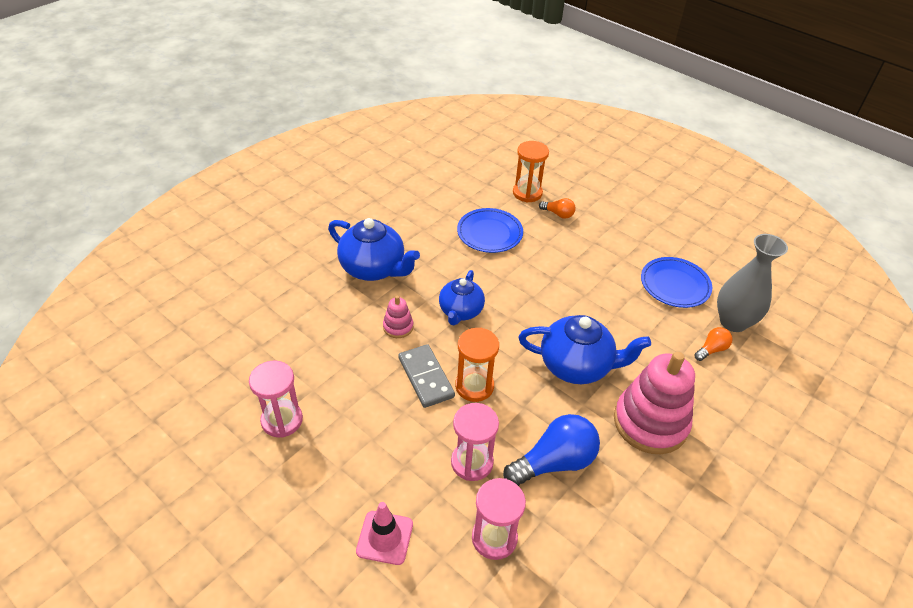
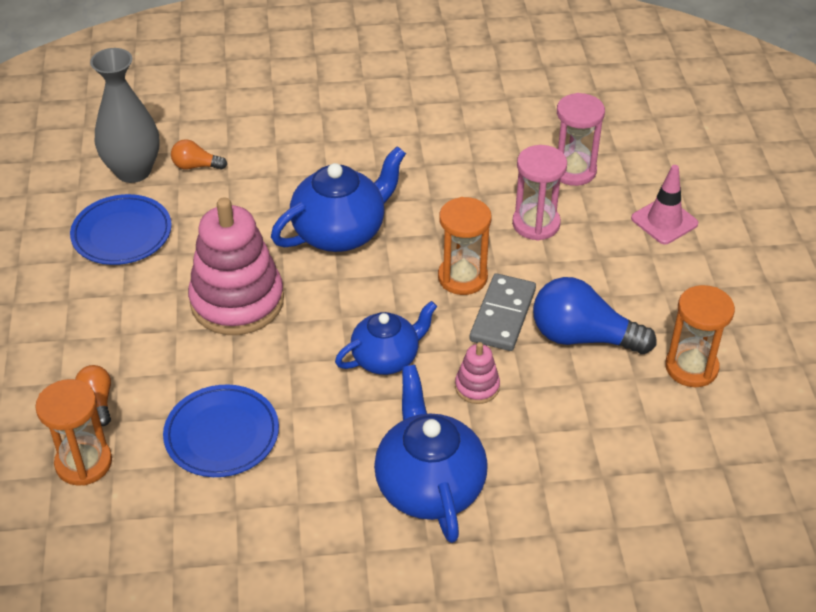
camera: 135 degrees left, 0 degrees up
pink hourglass [249,361,303,438] -> orange hourglass [665,285,735,387]
blue light bulb [503,414,600,486] -> blue light bulb moved to [533,277,656,354]
blue teapot [518,315,651,384] -> blue teapot turned 90 degrees clockwise [271,146,406,252]
pink stacking toy [614,352,695,454] -> pink stacking toy moved to [188,197,284,335]

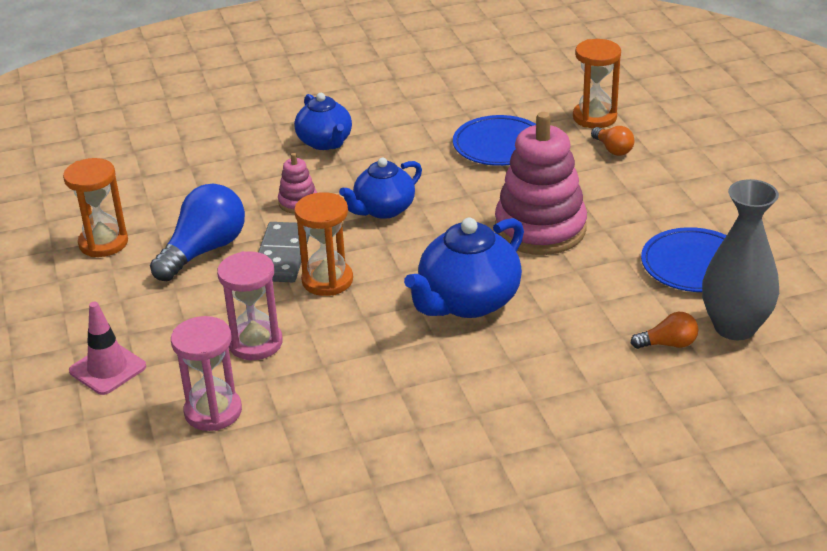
camera: 170 degrees right, 10 degrees down
blue teapot [374,365,488,543] -> blue teapot [295,93,352,150], size x0.66
blue light bulb [533,277,656,354] -> blue light bulb turned 60 degrees counterclockwise [150,184,245,281]

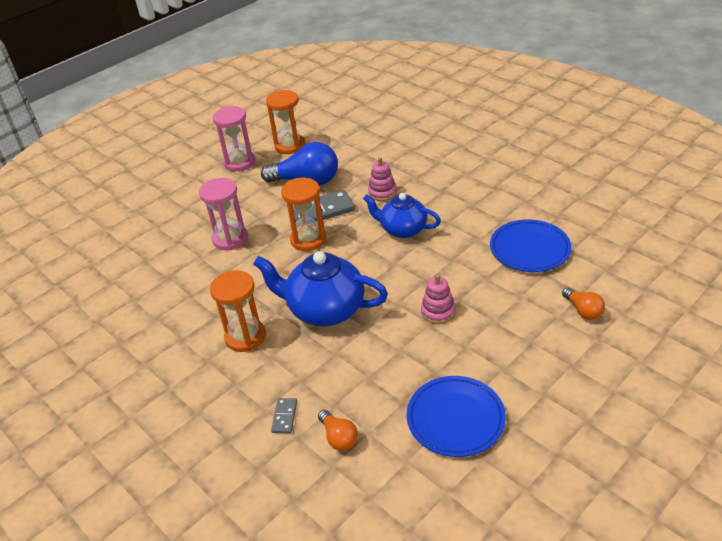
camera: 65 degrees right, 5 degrees up
pink traffic cone [69,302,146,395] -> none
pink hourglass [171,316,242,431] -> pink hourglass moved to [213,106,255,171]
blue teapot [295,93,352,150] -> none
pink stacking toy [495,112,587,255] -> pink stacking toy [421,274,455,324], size x0.45
orange hourglass [573,39,621,128] -> orange hourglass moved to [210,270,266,352]
orange light bulb [591,126,634,156] -> orange light bulb turned 60 degrees counterclockwise [562,287,605,320]
grey vase [702,179,779,340] -> none
none -> grey domino [271,398,297,434]

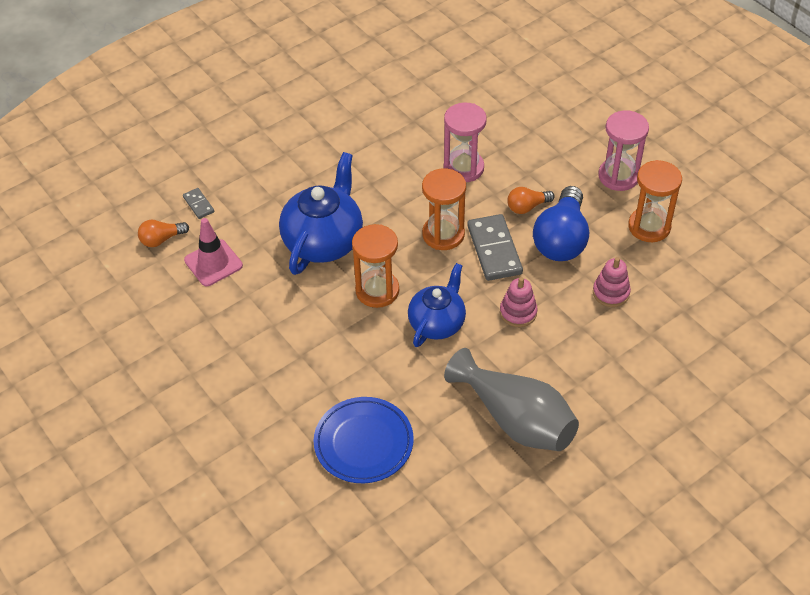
camera: 95 degrees right, 10 degrees up
orange hourglass [210,270,266,352] -> orange hourglass moved to [352,224,399,308]
grey domino [271,398,297,434] -> grey domino turned 45 degrees clockwise [183,188,214,219]
blue plate [407,376,506,457] -> none
pink stacking toy [421,274,455,324] -> pink stacking toy moved to [593,257,631,307]
orange light bulb [562,287,605,320] -> orange light bulb moved to [507,187,555,214]
none -> pink traffic cone [184,218,243,286]
none -> grey vase [444,348,579,451]

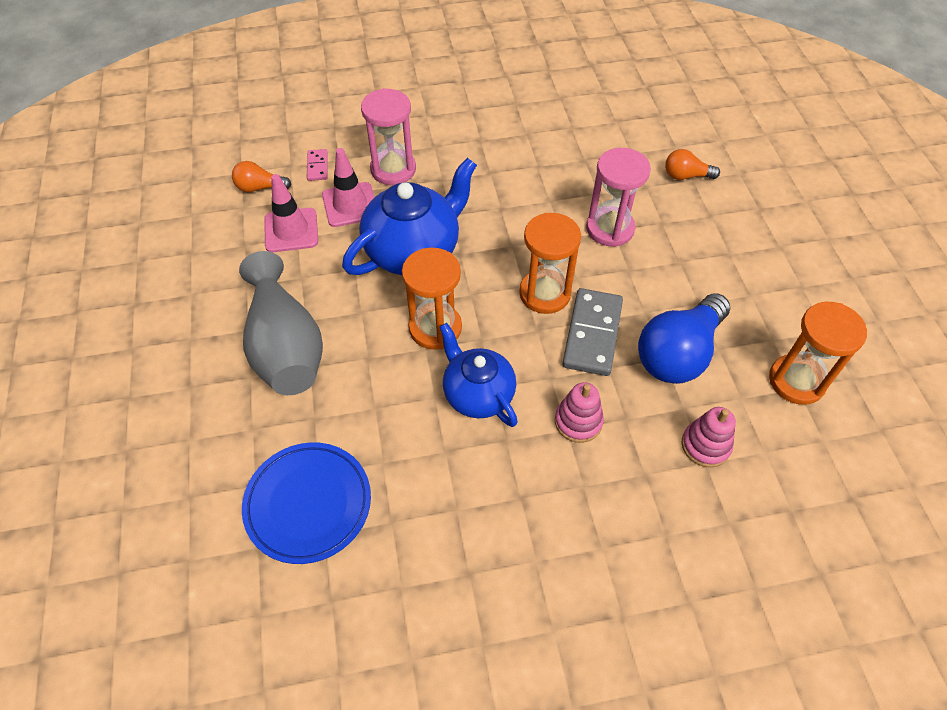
camera: 25 degrees right, 5 degrees up
grey domino [183,188,214,219] -> pink domino [307,149,328,181]
blue teapot [408,263,466,347] -> blue teapot turned 90 degrees counterclockwise [439,323,518,427]
grey vase [444,348,579,451] -> grey vase moved to [239,251,323,395]
orange light bulb [507,187,555,214] -> orange light bulb moved to [665,149,720,180]
pink hourglass [598,110,649,191] -> pink hourglass moved to [361,88,416,185]
none -> pink traffic cone [322,148,374,227]

